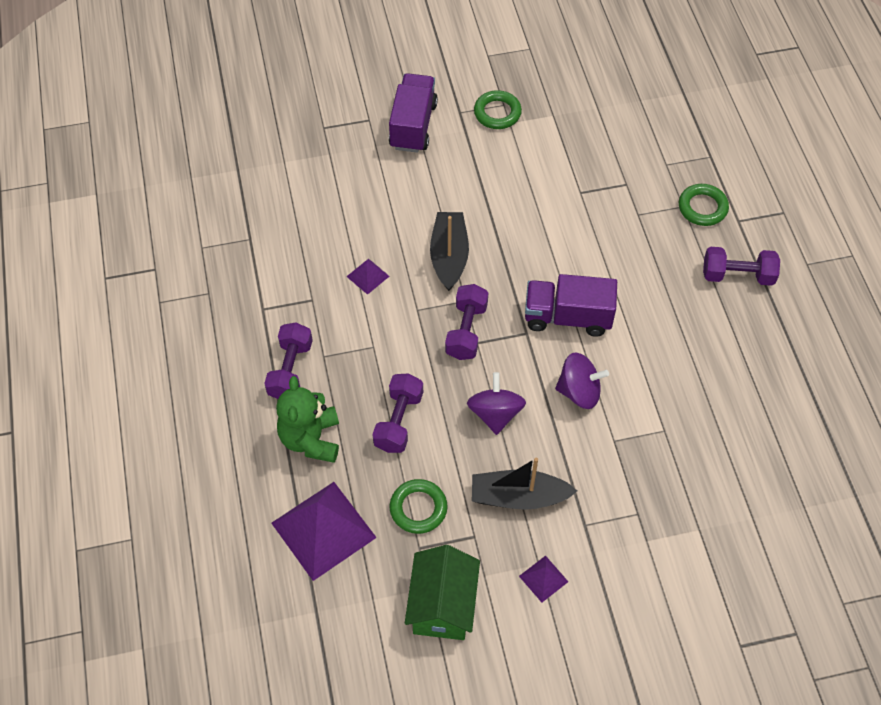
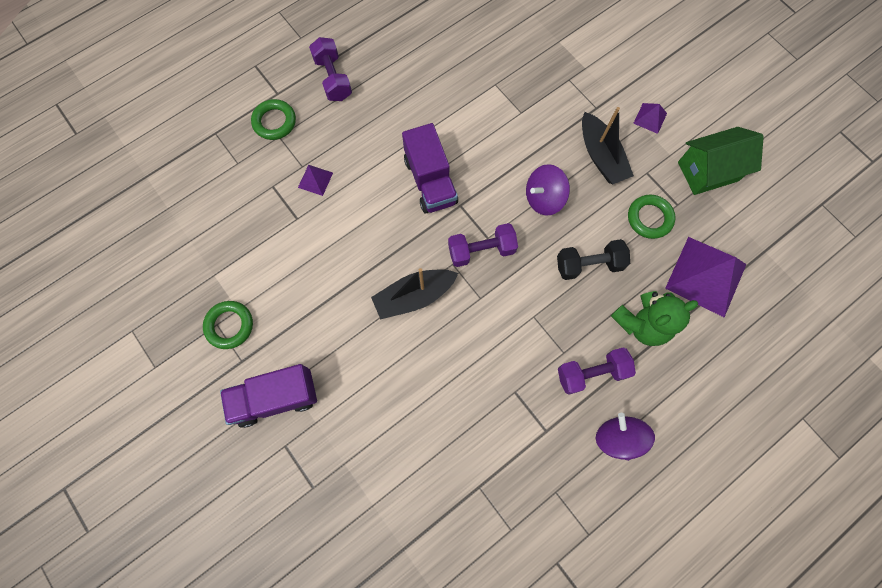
camera: 115 degrees left, 15 degrees up
purple pyramid [346,259,390,295] -> purple pyramid moved to [298,165,333,196]
purple dumbbell [372,373,423,453] -> black dumbbell [557,239,630,280]
purple spinning top [555,352,609,409] -> purple spinning top moved to [596,413,655,461]

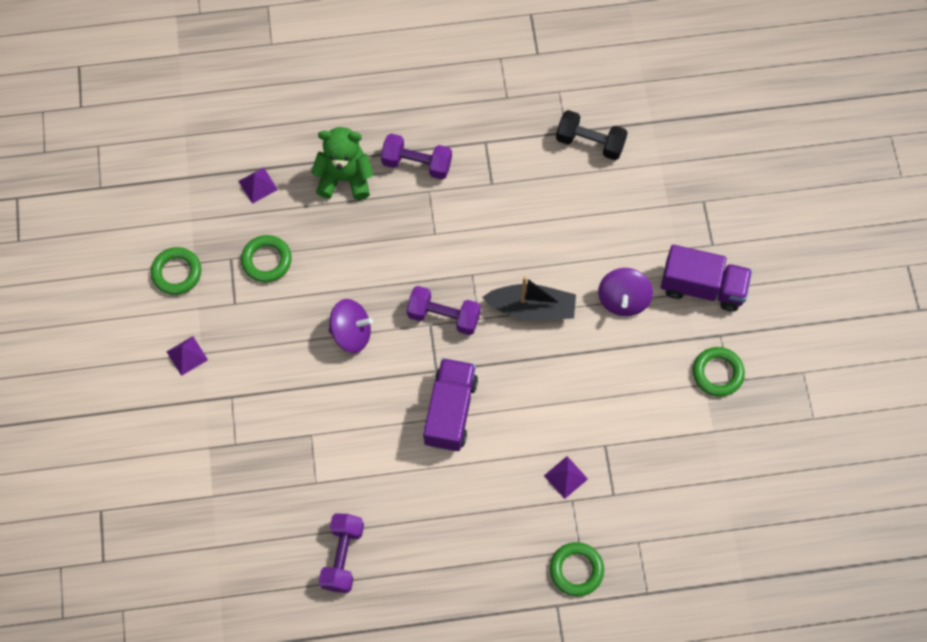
camera: 150 degrees left, 5 degrees down
purple dumbbell [309,37,352,101] -> purple dumbbell moved to [319,513,364,593]
black dumbbell [557,239,630,280] -> black dumbbell moved to [556,110,628,160]
black boat [582,107,634,184] -> none
purple spinning top [596,413,655,461] -> purple spinning top moved to [598,268,653,316]
purple pyramid [665,237,746,317] -> purple pyramid [238,167,278,204], size x0.45
green house [678,127,764,195] -> green ring [151,247,201,295]

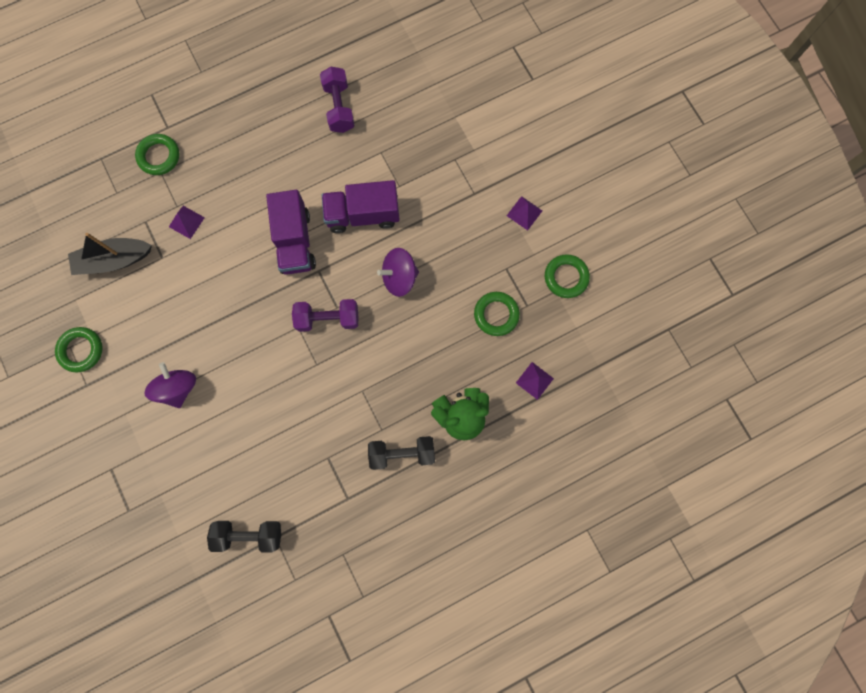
camera: 160 degrees right, 10 degrees up
purple dumbbell [381,134,452,180] -> black dumbbell [368,436,435,470]
black boat [482,276,576,320] -> black boat moved to [68,233,152,275]
purple truck [661,245,752,312] -> purple truck moved to [322,180,400,233]

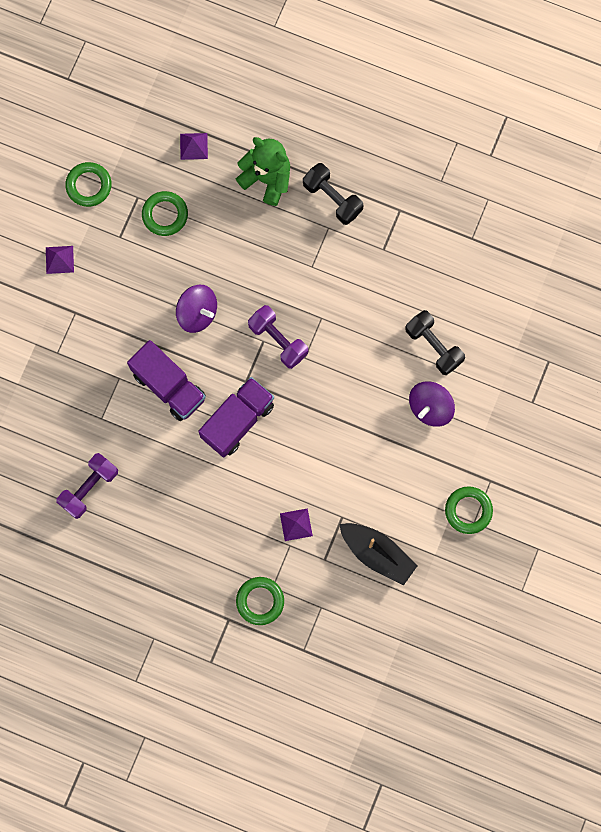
camera: 130 degrees left, 0 degrees up
black dumbbell [207,521,281,553] -> black dumbbell moved to [405,310,465,375]

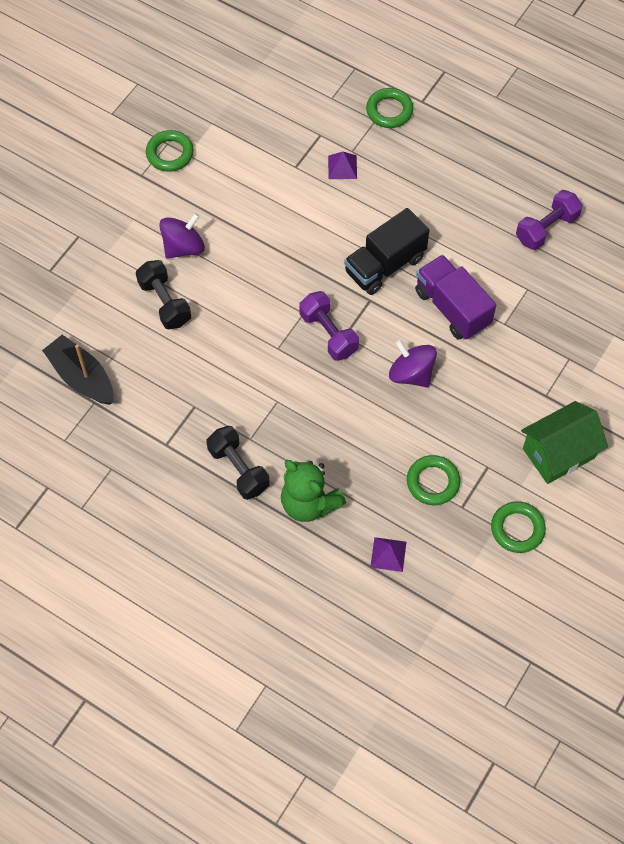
camera: 170 degrees left, 15 degrees down
purple pyramid [46,246,74,274] -> green house [521,401,608,484]
purple truck [198,377,274,457] -> black truck [344,208,429,295]
black boat [339,523,417,585] -> black boat moved to [42,335,114,405]

